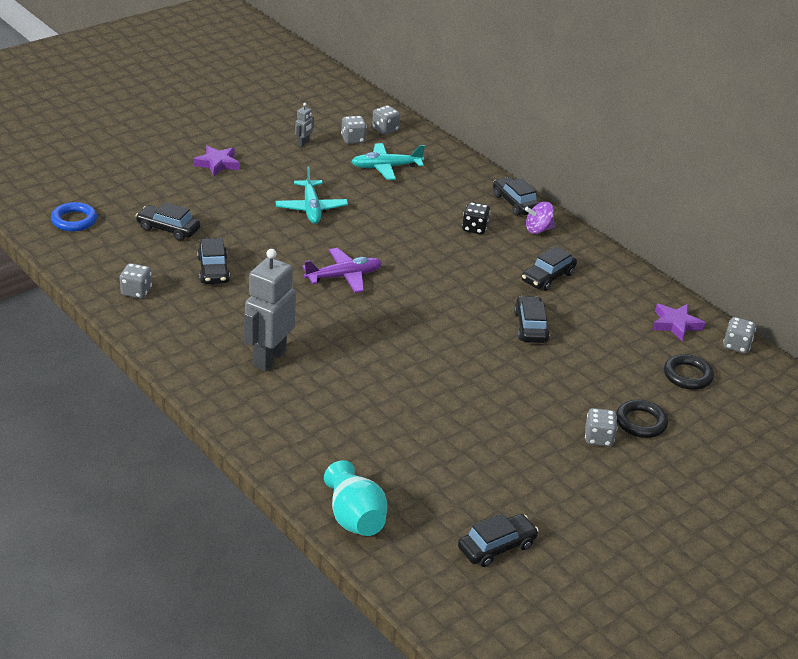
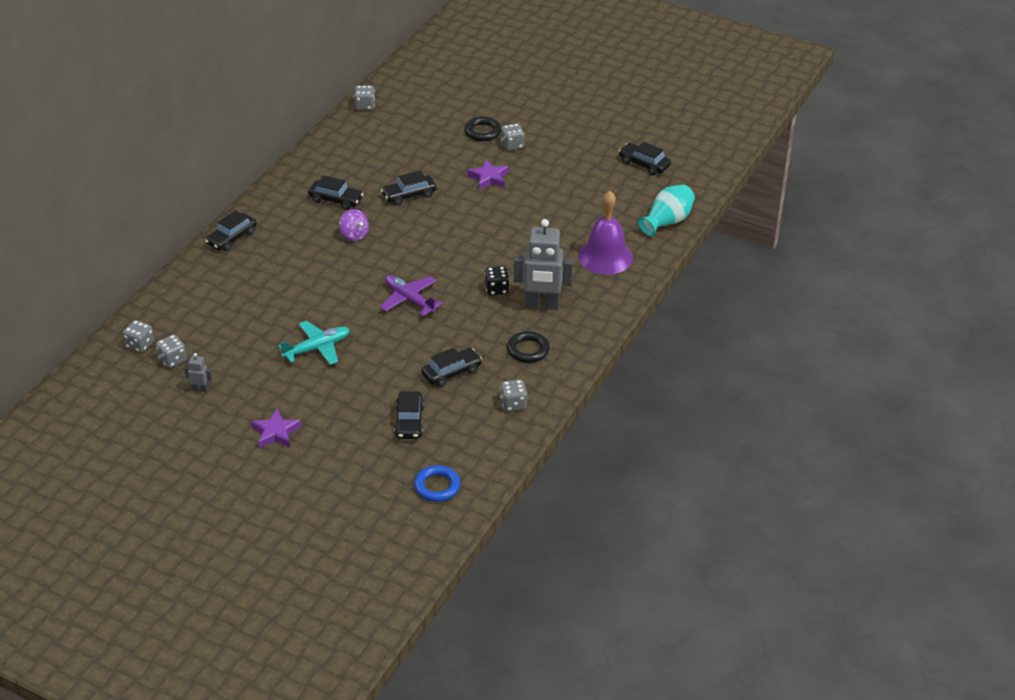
camera: 110 degrees left, 5 degrees up
turquoise plane [351,143,425,180] -> none
black dice [462,202,490,234] -> black dice moved to [485,266,509,295]
purple spinning top [525,202,555,234] -> purple spinning top moved to [339,209,369,241]
purple star [652,304,705,342] -> purple star moved to [467,160,509,190]
black ring [664,354,714,390] -> black ring moved to [507,331,550,363]
none -> purple bell [578,191,633,275]

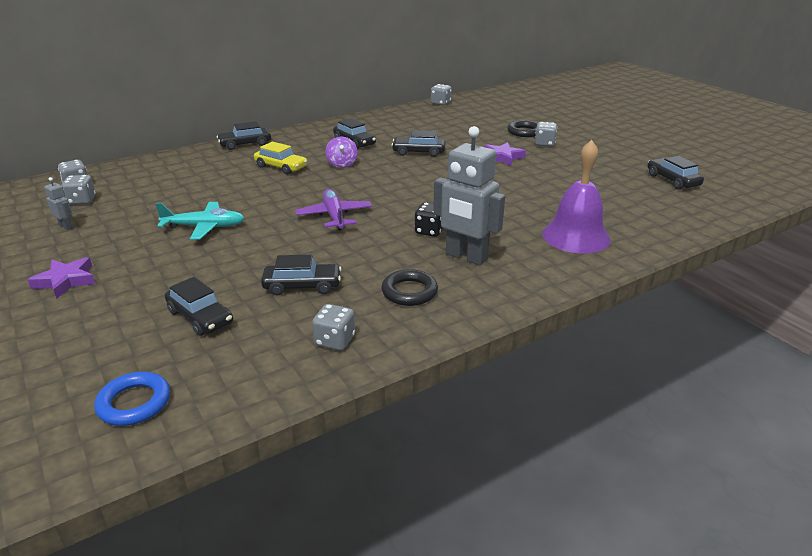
camera: 30 degrees right, 10 degrees down
black car [394,391,424,439] -> black car turned 75 degrees counterclockwise [165,277,233,336]
turquoise vase [638,184,695,237] -> none
none -> yellow car [254,142,307,174]

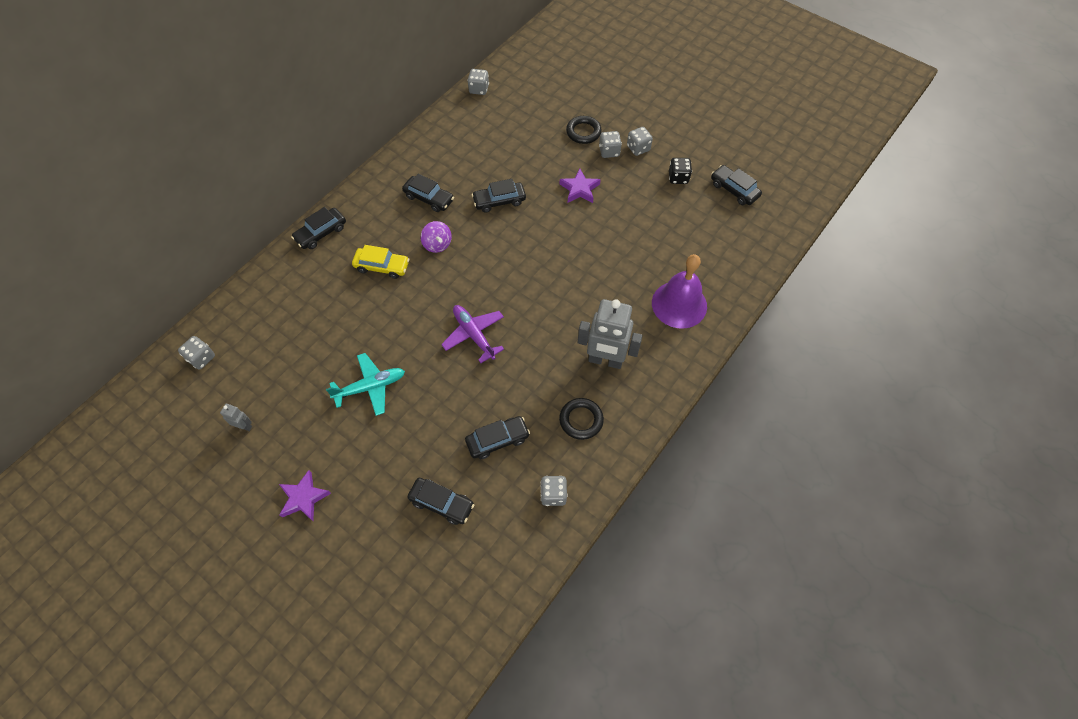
camera: 20 degrees left, 30 degrees up
grey dice [61,175,96,205] -> grey dice moved to [627,127,653,156]
blue ring [94,372,170,426] -> none
black dice [414,202,444,237] -> black dice moved to [669,158,692,184]

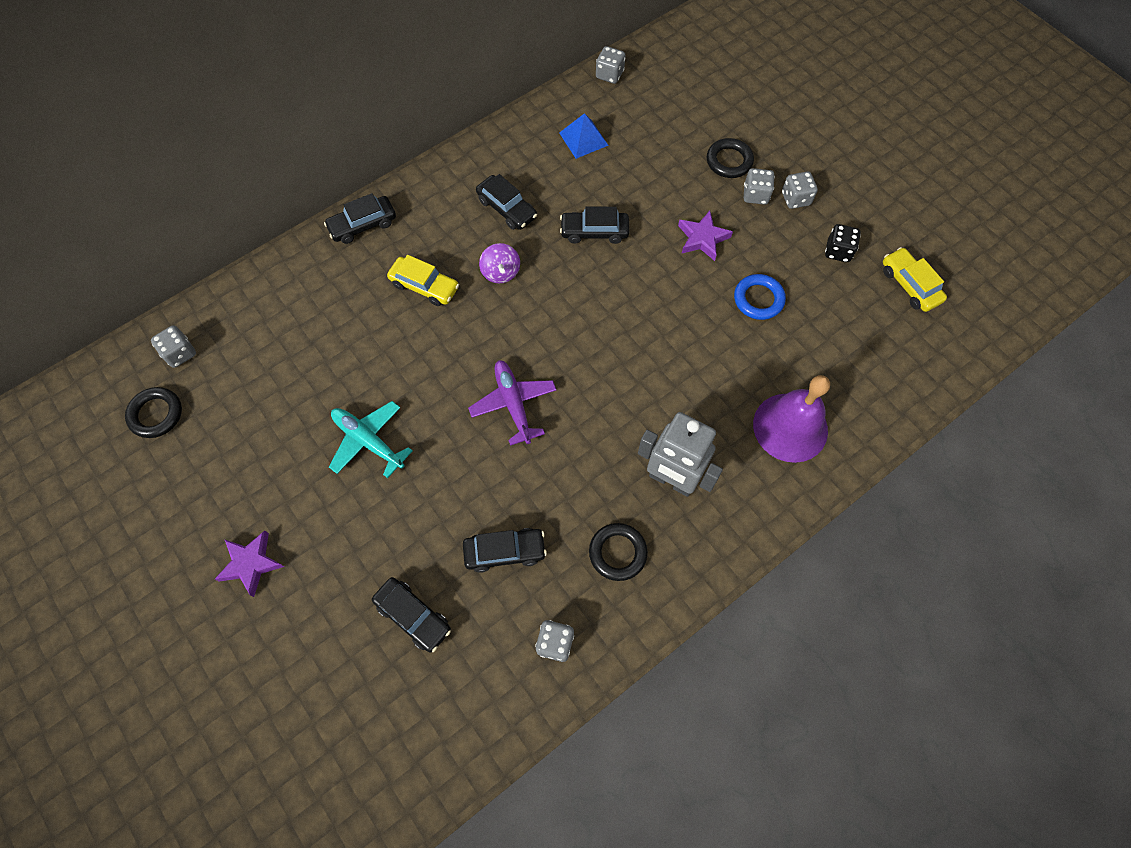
camera: 15 degrees right, 5 degrees up
grey robot [220,404,252,431] -> none
turquoise plane [326,353,405,416] -> turquoise plane turned 135 degrees counterclockwise [329,401,413,478]
black car [711,165,762,205] -> yellow car [883,247,947,312]
none -> black ring [125,387,182,438]
none -> blue pyramid [559,113,609,159]
none -> blue ring [734,274,786,320]

